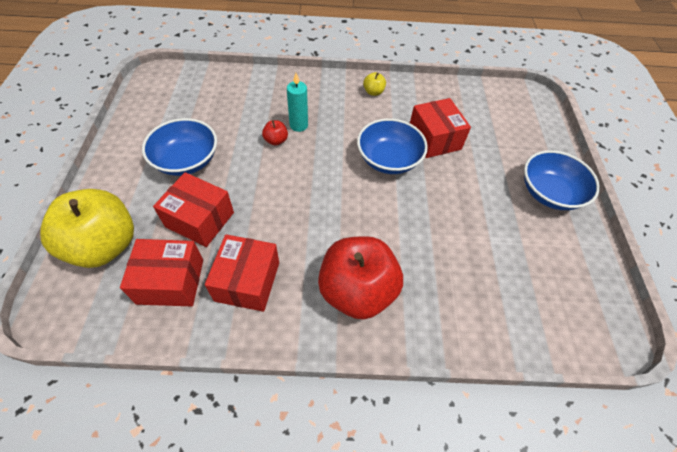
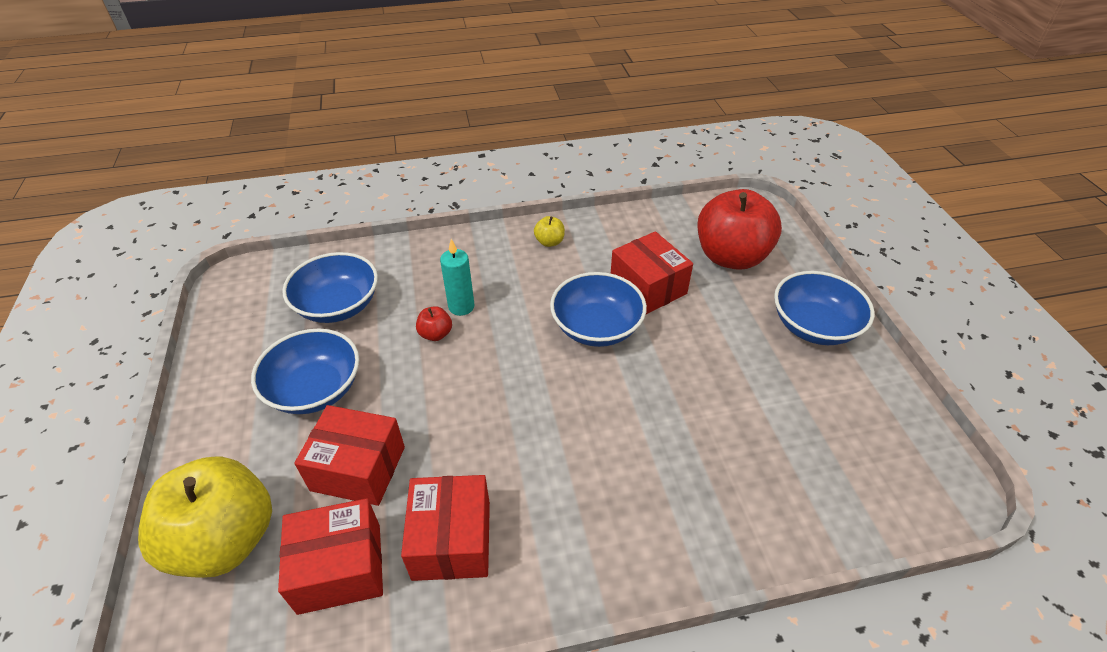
camera: 10 degrees left, 10 degrees down
red apple [318,236,403,320] -> red apple moved to [698,189,782,270]
none -> blue bowl [282,252,378,323]

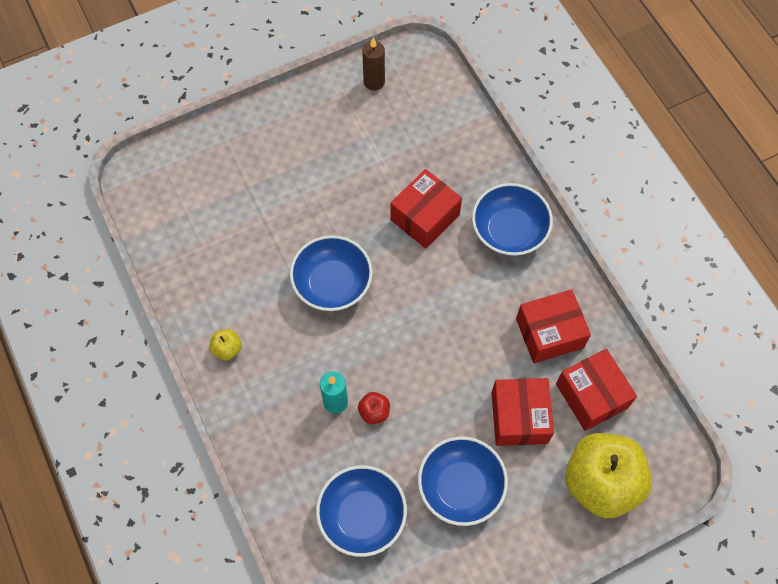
camera: 105 degrees left, 20 degrees up
red box [611,231,693,314] -> red box moved to [390,169,462,249]
red apple [698,189,782,270] -> none
blue bowl [774,271,874,345] -> blue bowl moved to [472,183,553,256]
none -> brown candle [362,38,385,91]

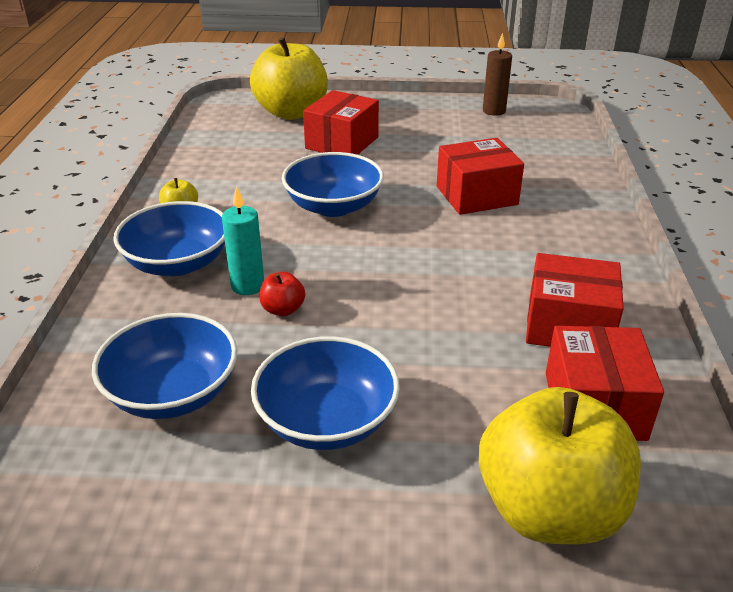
camera: 30 degrees right, 30 degrees down
blue bowl [472,183,553,256] -> blue bowl moved to [113,201,225,276]
red box [491,378,554,446] -> red box moved to [303,90,379,155]
none -> yellow apple [250,37,328,120]

